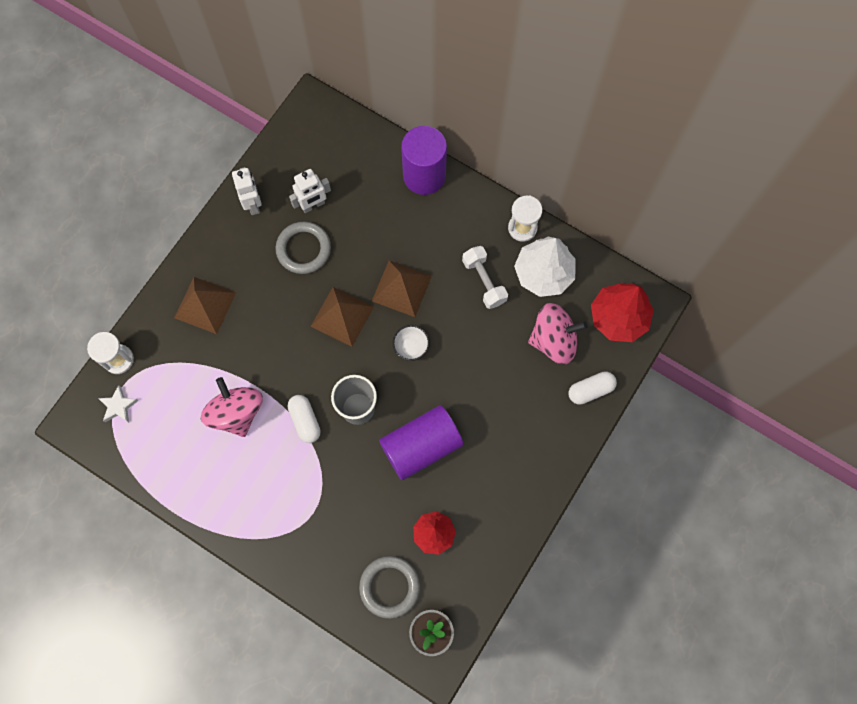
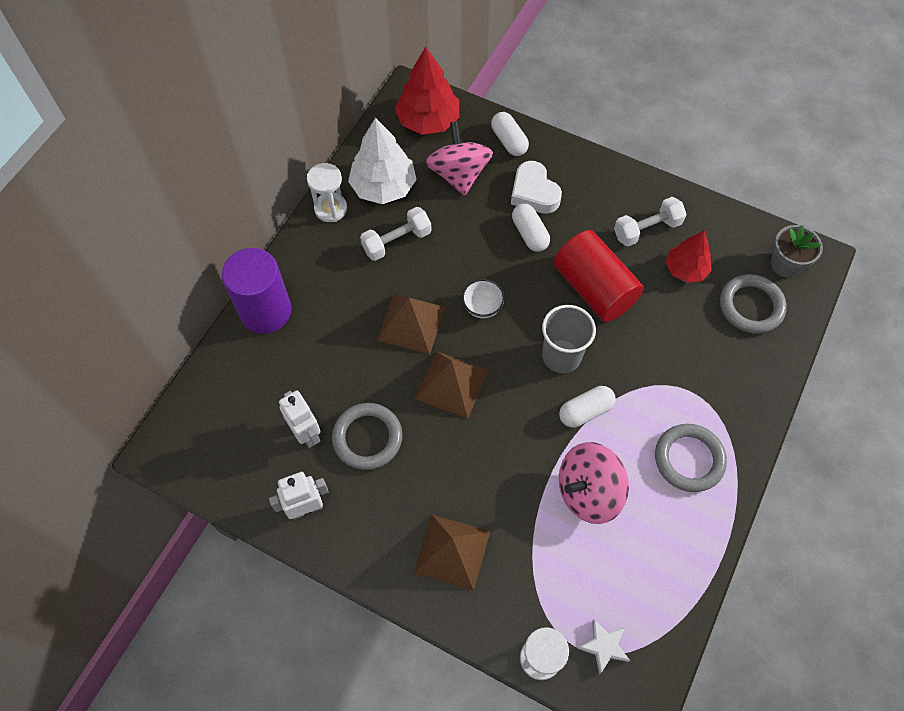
camera: 95 degrees left, 10 degrees down
purple cylinder [379,405,463,480] -> red cylinder [554,230,644,322]
none -> white heart [511,161,562,214]
none -> white capsule [512,203,550,252]
none -> white dumbbell [614,197,687,246]
none -> grey ring [655,424,727,492]

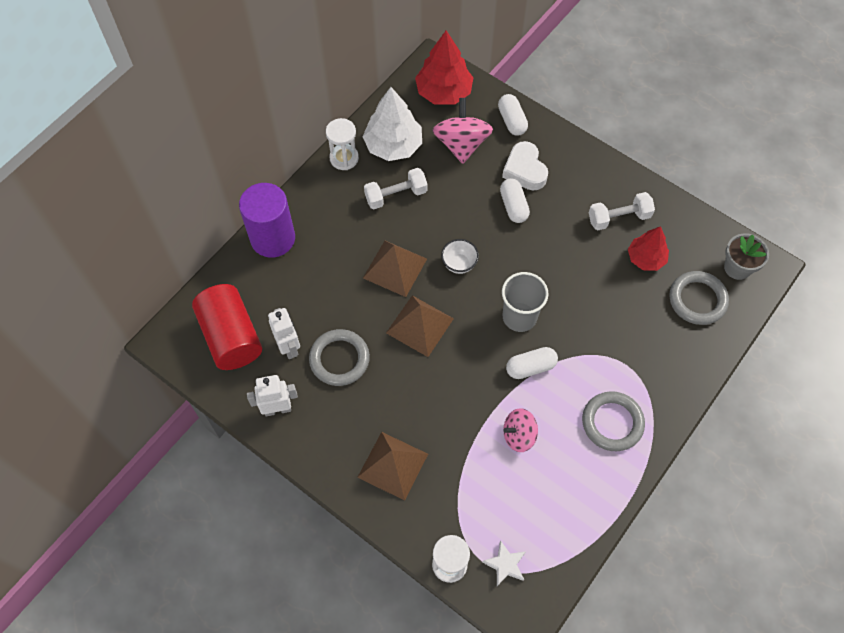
camera: 10 degrees right, 0 degrees up
red cylinder [554,230,644,322] -> red cylinder moved to [192,284,262,370]
pink spinning top [559,442,629,524] -> pink spinning top [503,408,538,452], size x0.63

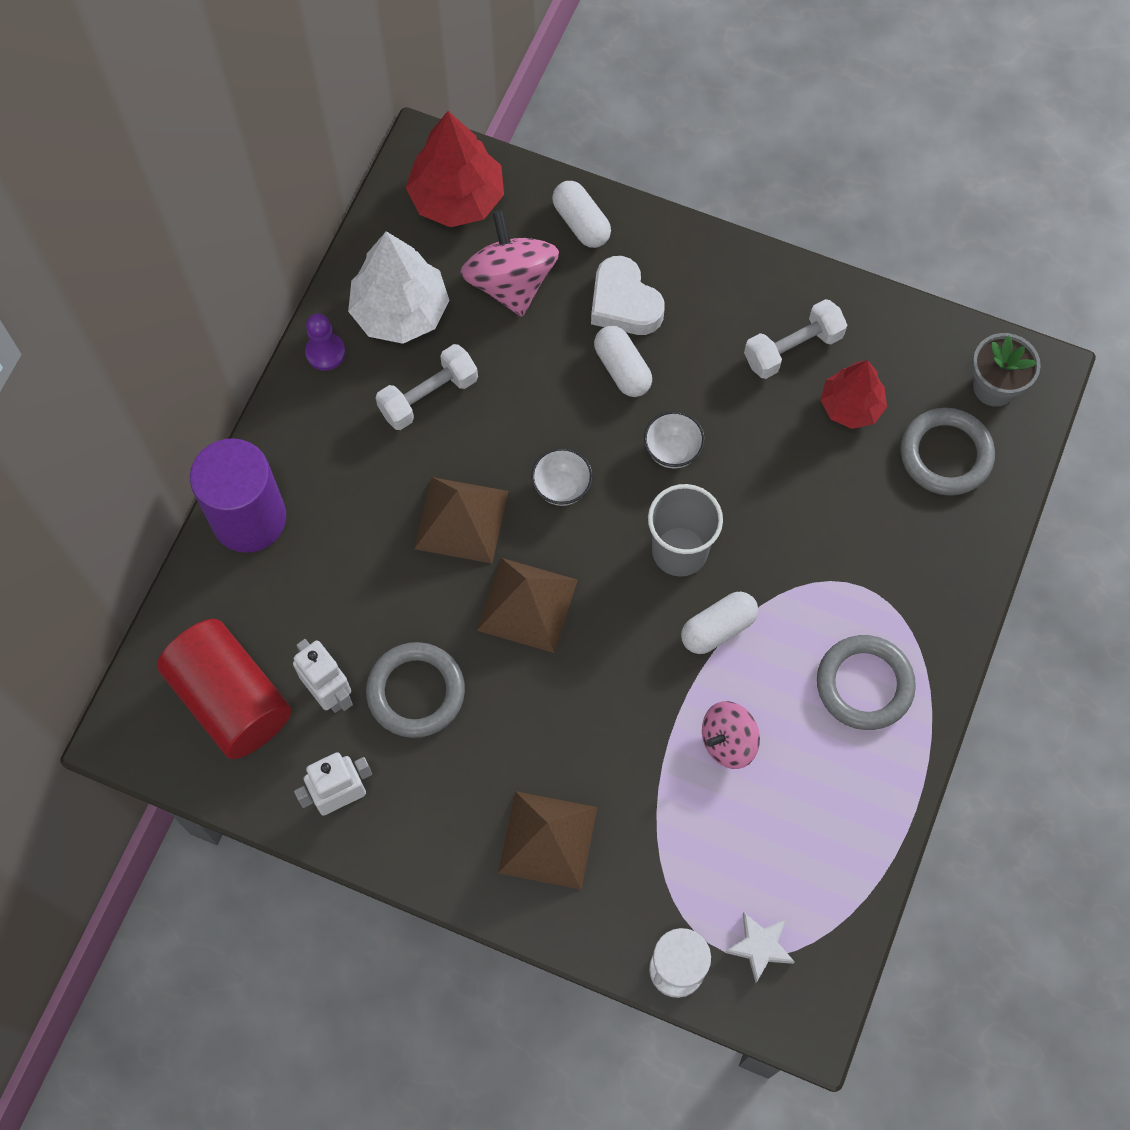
camera: 15 degrees left, 5 degrees up
white hourglass [326,118,359,170] -> purple pawn [305,313,346,371]
none -> white bowl [644,411,705,468]

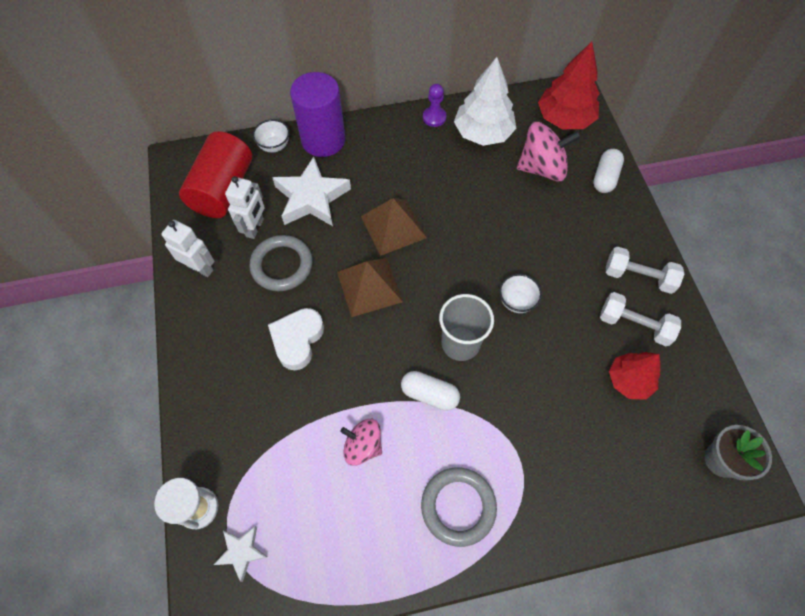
camera: 55 degrees right, 5 degrees down
white dumbbell [376,344,478,430] -> white dumbbell moved to [606,247,684,294]
pink spinning top [460,210,559,317] -> pink spinning top turned 45 degrees clockwise [517,122,581,182]
brown pyramid [498,791,597,890] -> none
white bowl [531,448,593,506] -> white bowl moved to [253,119,290,153]
white heart [591,256,665,335] -> white heart moved to [268,308,324,370]
white capsule [594,325,652,397] -> none
grey ring [901,408,995,495] -> none
none -> white star [272,157,351,226]

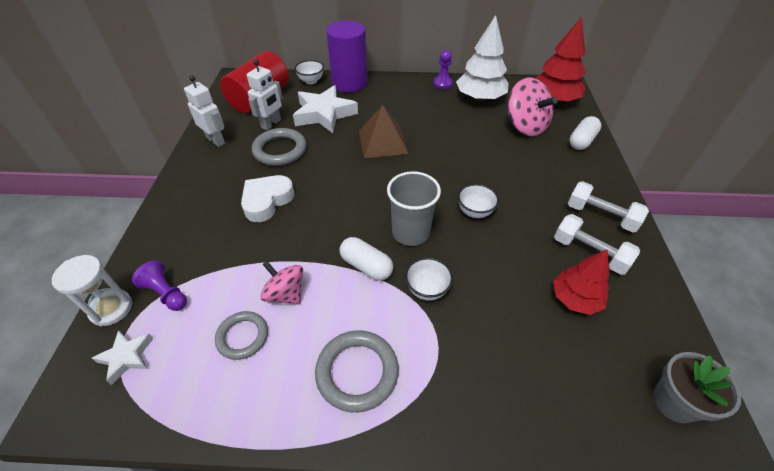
camera: 15 degrees right, 15 degrees down
brown pyramid [337,258,403,317] -> none
pink spinning top [517,122,581,182] -> pink spinning top turned 45 degrees clockwise [508,77,558,136]
none -> purple pawn [132,260,187,311]
none -> grey ring [215,311,268,360]
none -> white bowl [405,257,453,301]

